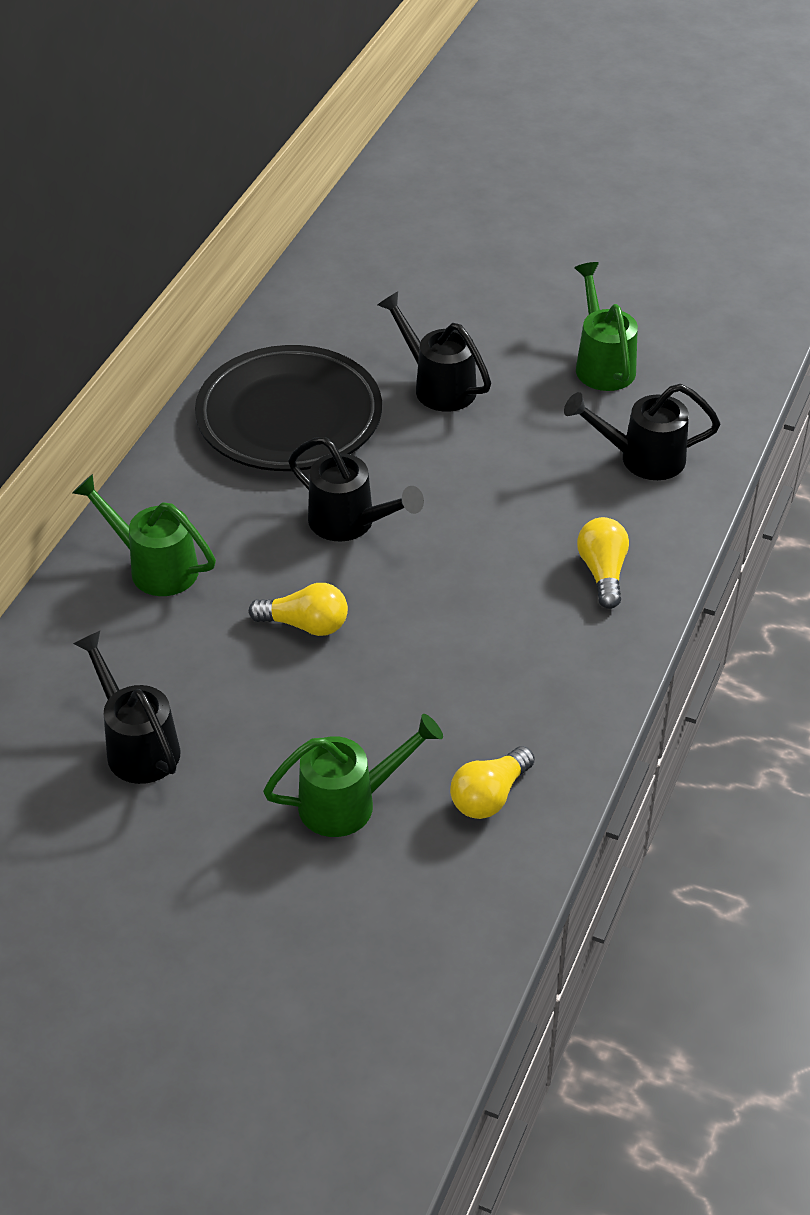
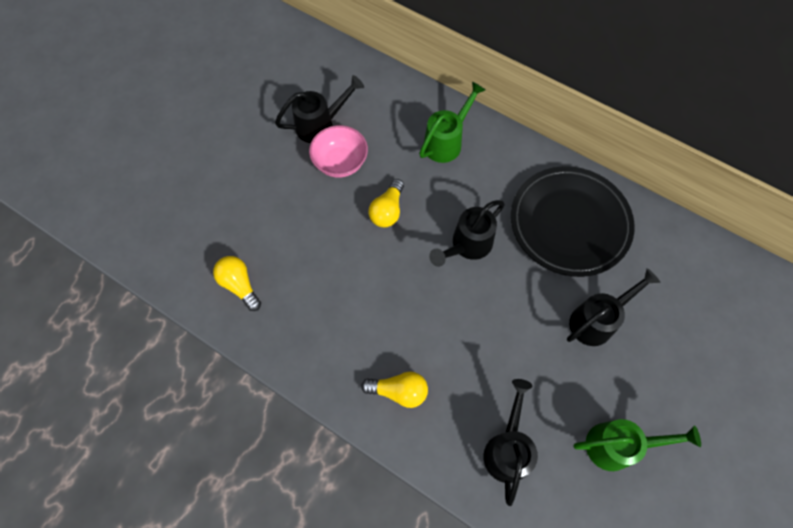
camera: 100 degrees right, 20 degrees up
green watering can [263,714,443,837] -> none
none -> pink bowl [309,125,368,177]

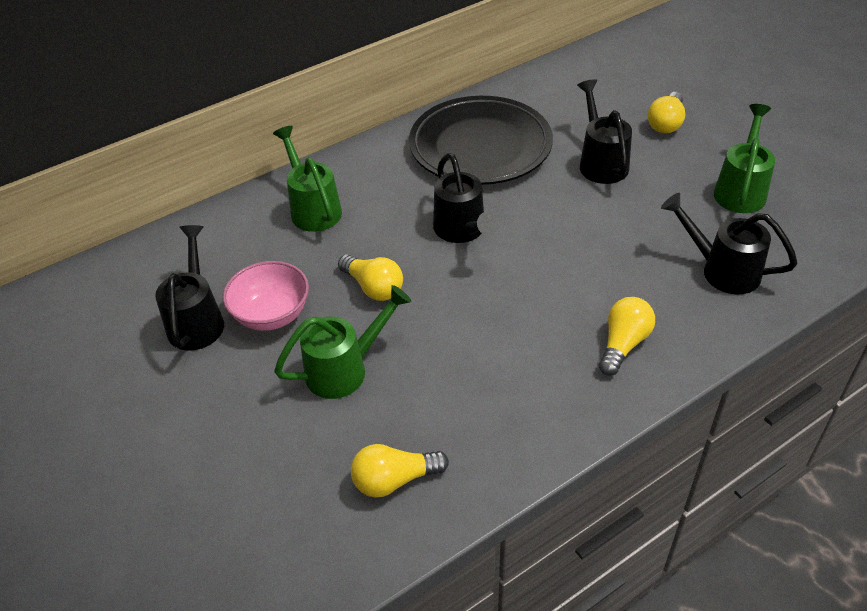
camera: 65 degrees left, 20 degrees down
none -> green watering can [274,285,412,399]
none -> yellow light bulb [648,92,685,133]

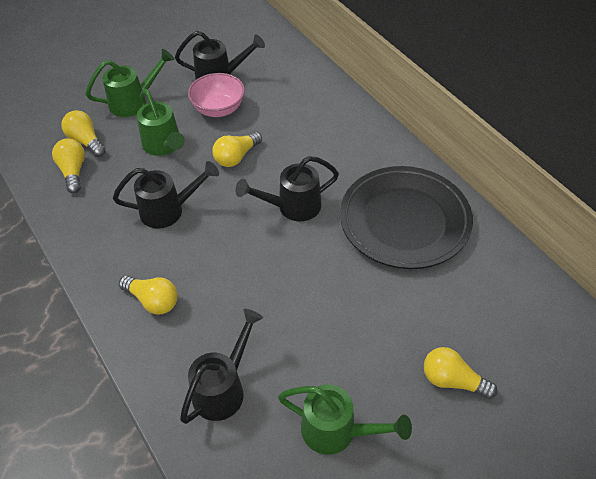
camera: 90 degrees right, 5 degrees up
green watering can [273,126,342,232] -> green watering can moved to [86,49,175,117]
black watering can [577,79,632,184] -> black watering can moved to [113,161,219,229]
none -> yellow light bulb [61,110,106,157]

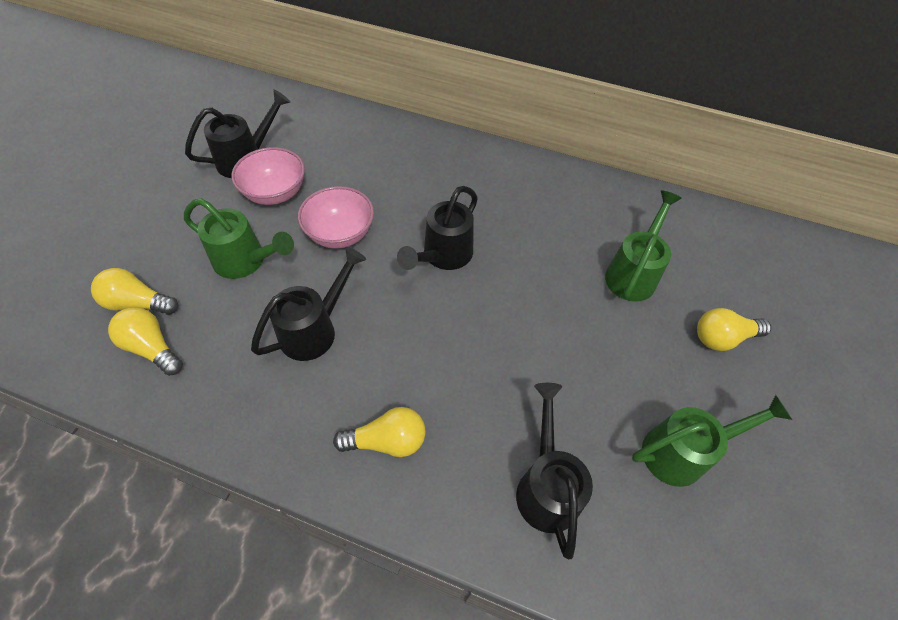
camera: 40 degrees left, 5 degrees up
green watering can [86,49,175,117] -> green watering can moved to [605,190,682,302]
yellow light bulb [212,131,262,167] -> pink bowl [298,186,374,249]
black plate [340,166,473,269] -> none

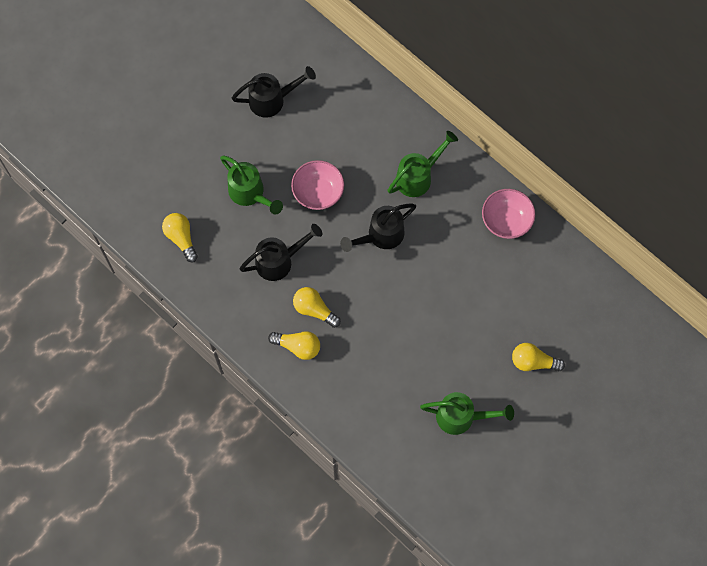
camera: 25 degrees right, 15 degrees up
yellow light bulb [91,268,178,315] -> yellow light bulb moved to [293,287,341,328]
pink bowl [231,147,305,205] -> pink bowl moved to [482,189,535,239]
black watering can [516,383,593,559] -> none
green watering can [605,190,682,302] -> green watering can moved to [387,131,458,197]

